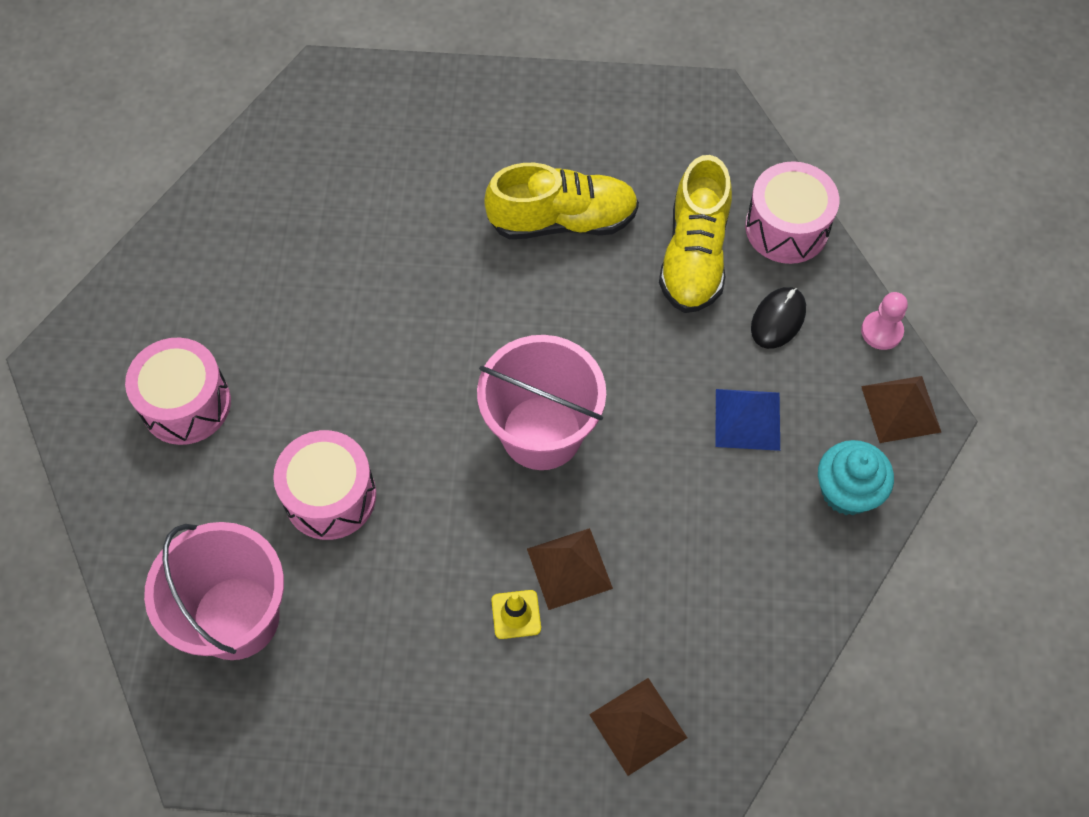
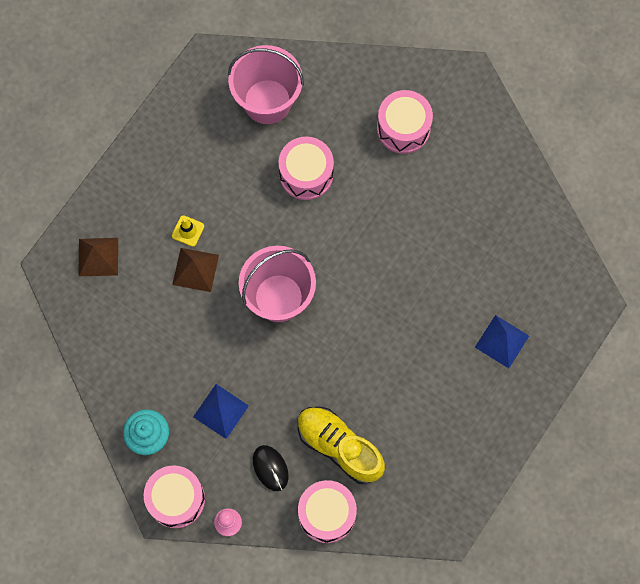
camera: 120 degrees right, 10 degrees up
yellow shoe [484,163,639,239] -> none
brown pyramid [861,376,941,443] -> pink drum [144,465,205,528]
none -> blue pyramid [475,315,529,368]

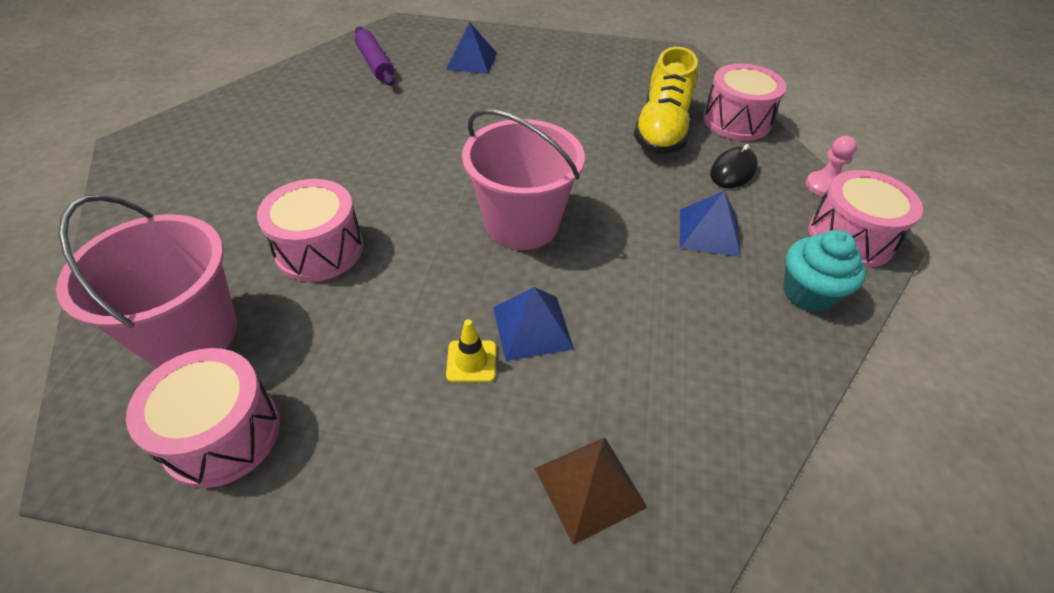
camera: 115 degrees left, 25 degrees down
brown pyramid [172,248,219,292] -> blue pyramid [493,287,574,361]
pink drum [377,90,433,154] -> pink drum moved to [126,348,280,488]
none -> purple rolling pin [355,26,395,86]

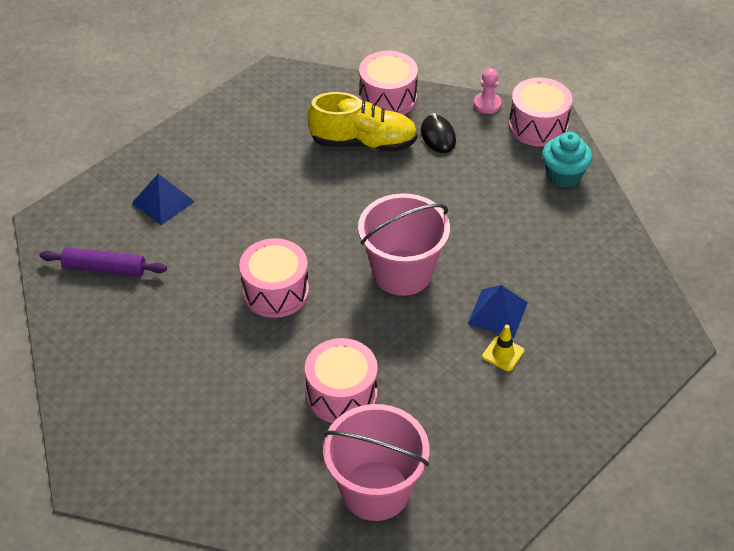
camera: 55 degrees left, 0 degrees up
pink drum [126,348,280,488] -> pink drum moved to [239,238,309,318]
brown pyramid [535,437,647,545] -> none
yellow shoe [634,47,698,154] -> yellow shoe turned 45 degrees counterclockwise [307,92,418,152]
blue pyramid [680,191,741,257] -> none

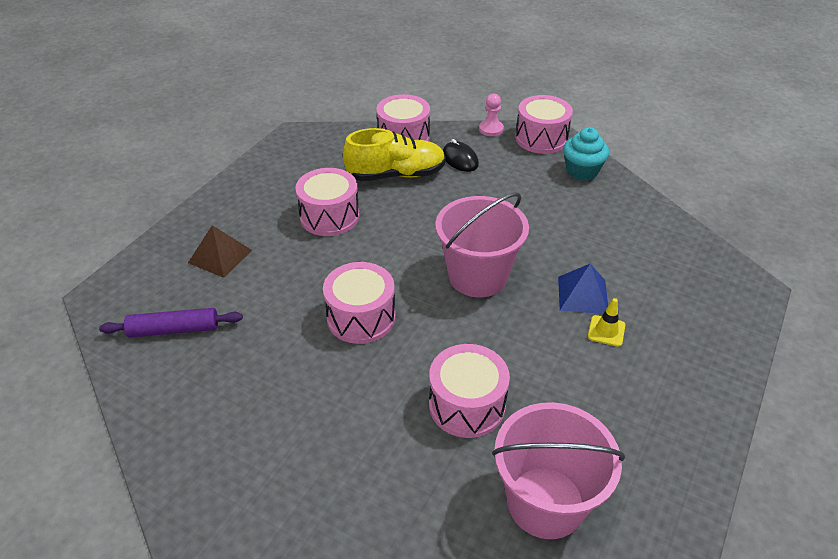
camera: 15 degrees left, 5 degrees down
blue pyramid [132,174,195,225] -> brown pyramid [188,225,252,278]
none -> pink drum [295,168,359,236]

